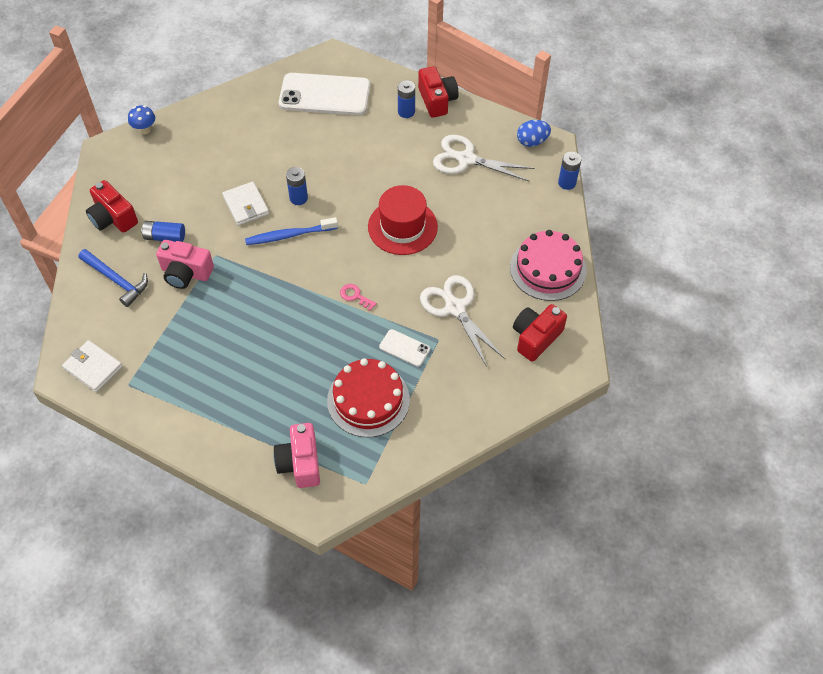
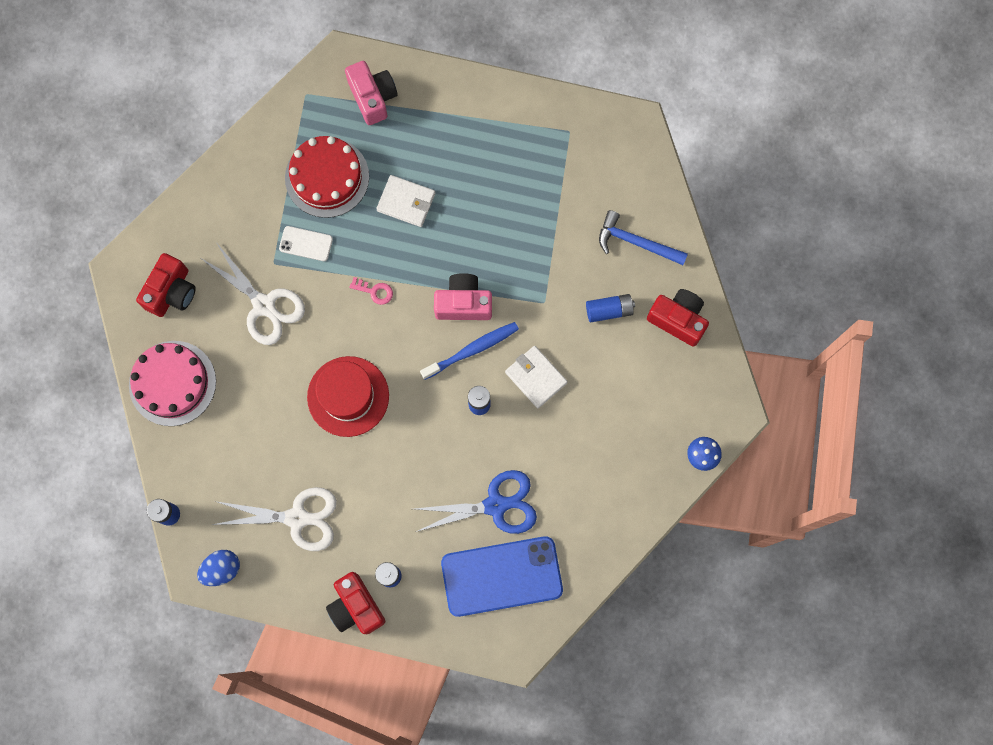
camera: 165 degrees right, 20 degrees up
white wallet [62,340,123,392] -> white wallet moved to [376,175,435,227]
pink camera [156,240,214,289] -> pink camera moved to [434,273,492,320]
white phone [279,73,370,115] -> blue phone [441,536,563,617]
none -> blue scissors [415,470,537,534]

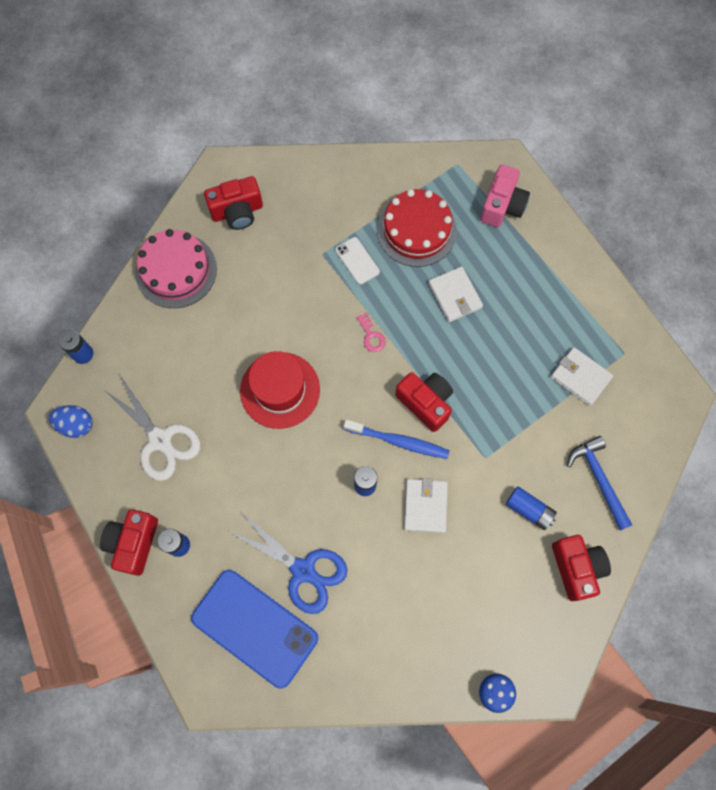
camera: 45 degrees right, 5 degrees down
white scissors [201,242,305,345] -> none
pink camera [434,273,492,320] -> red camera [395,372,453,432]
none -> white wallet [551,347,613,406]

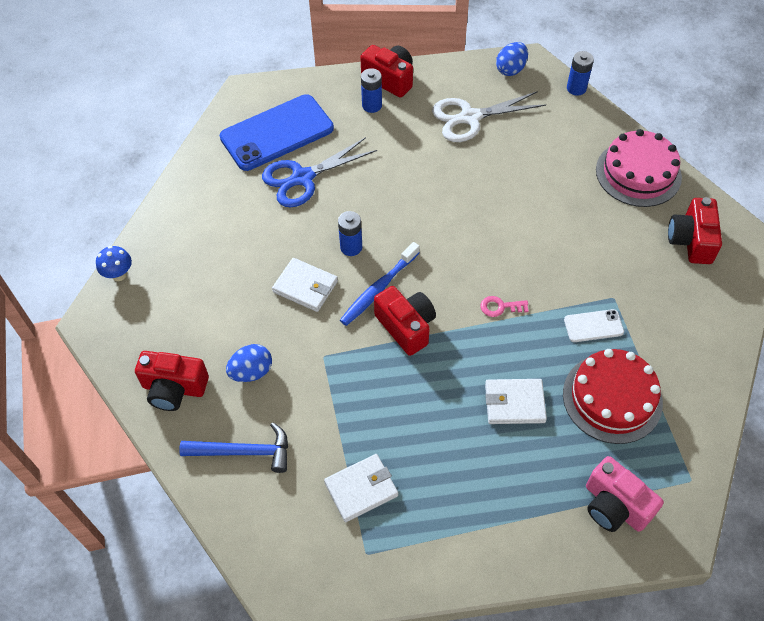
camera: 115 degrees right, 15 degrees down
red hat [240,351,320,429] -> none
red camera [395,372,453,432] -> red camera turned 105 degrees counterclockwise [374,286,436,356]
blue battery [506,486,557,530] -> blue egg [226,344,272,382]

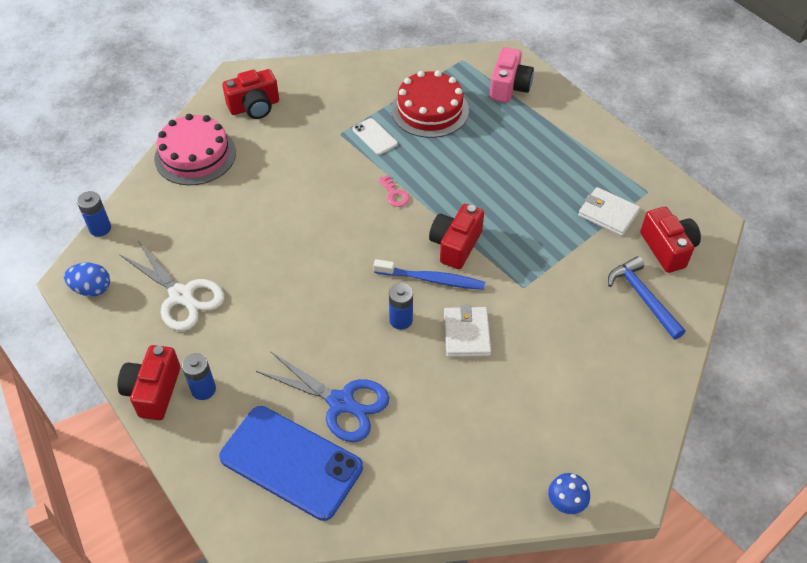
camera: 120 degrees left, 5 degrees down
red camera [135,351,209,411] -> red camera moved to [640,207,701,273]
blue egg [226,344,272,382] -> none
white wallet [485,379,547,424] -> none

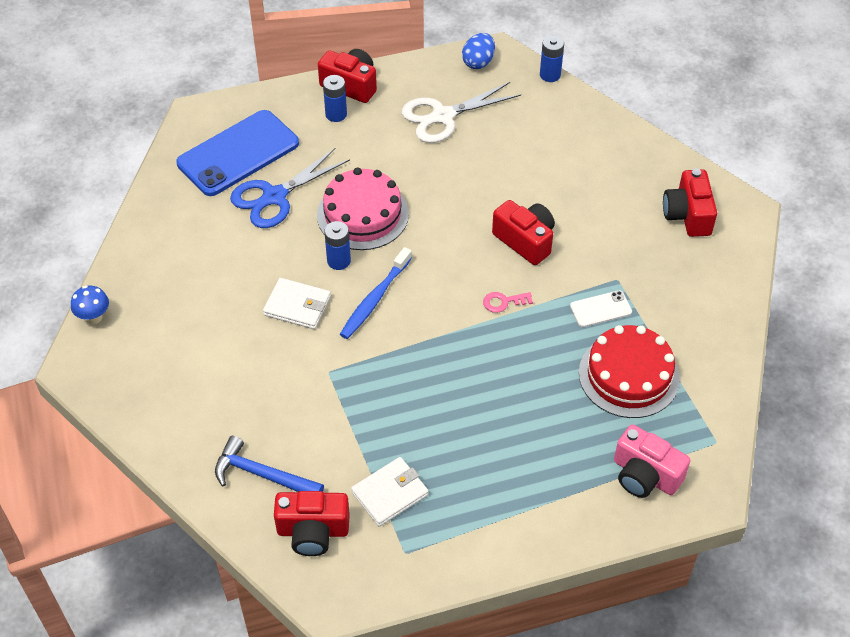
camera: 110 degrees right, 0 degrees up
pink cake [154,114,236,185] -> pink cake moved to [317,167,409,250]
red camera [429,204,484,269] -> red camera moved to [492,200,555,265]
blue hammer [608,256,685,340] -> blue hammer turned 150 degrees counterclockwise [215,435,324,492]

